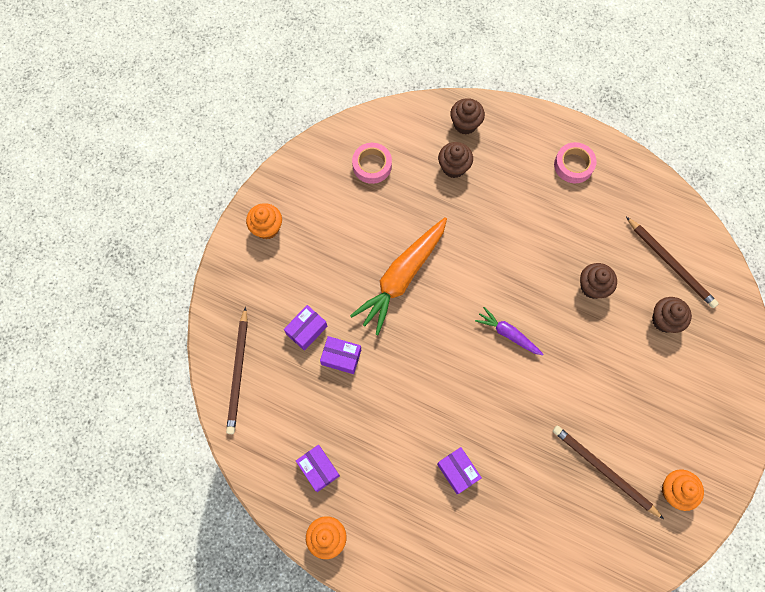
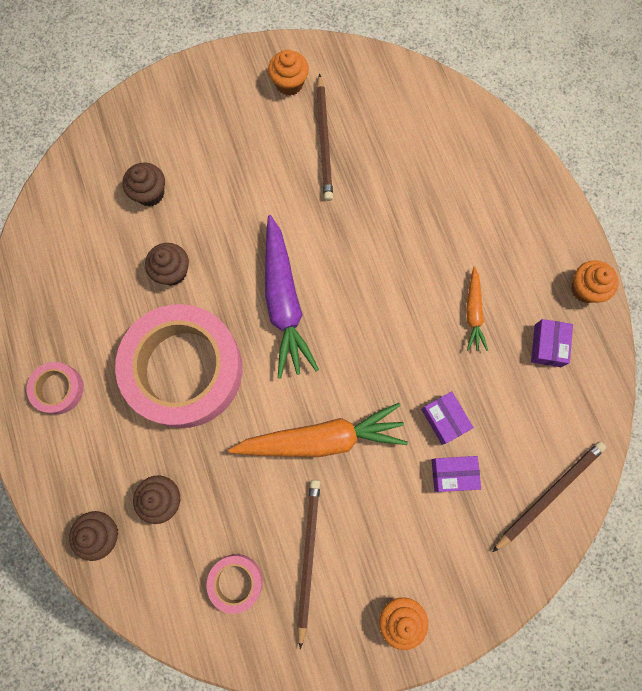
camera: 135 degrees left, 5 degrees up
purple box [437,447,482,494] -> none
purple carrot [475,307,544,355] -> purple carrot [265,215,319,378], size x1.92
brown pencil [626,217,719,308] -> brown pencil moved to [297,480,320,649]
none -> pink tape [115,304,243,428]
none -> orange carrot [466,266,488,351]

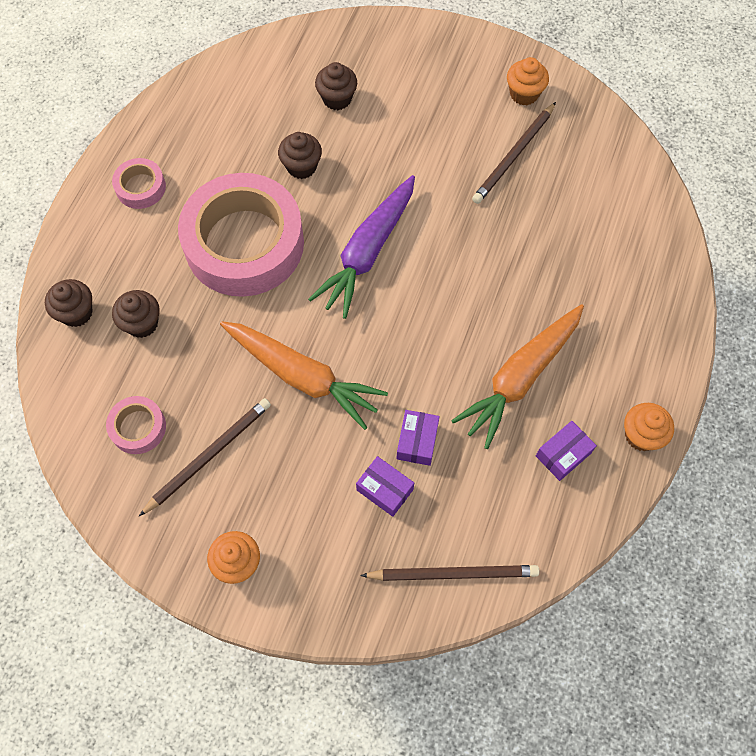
camera: 40 degrees right, 10 degrees down
orange carrot [466,266,488,351] -> orange carrot [451,304,584,449], size x1.92

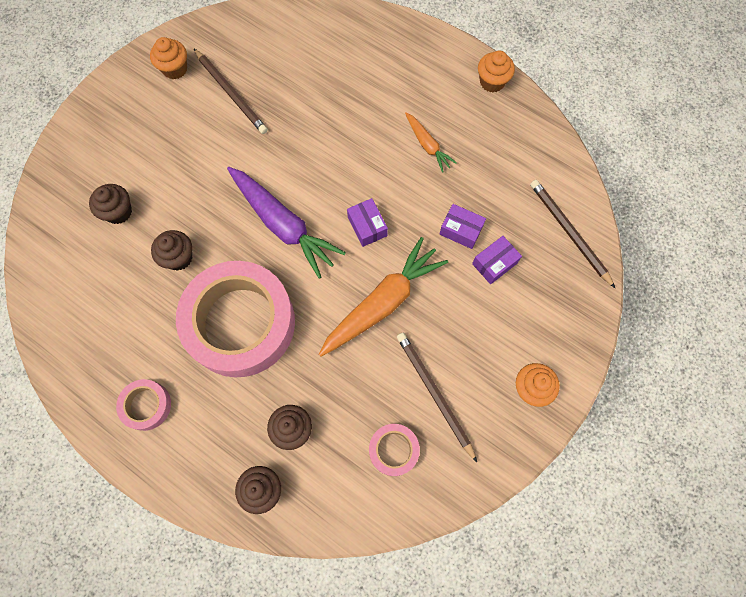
camera: 75 degrees left, 5 degrees up
brown pencil [360,565,539,581] -> brown pencil turned 45 degrees counterclockwise [530,180,615,288]
orange carrot [451,304,584,449] -> orange carrot [405,112,457,172], size x0.52
purple box [536,421,597,481] -> purple box moved to [347,198,388,247]

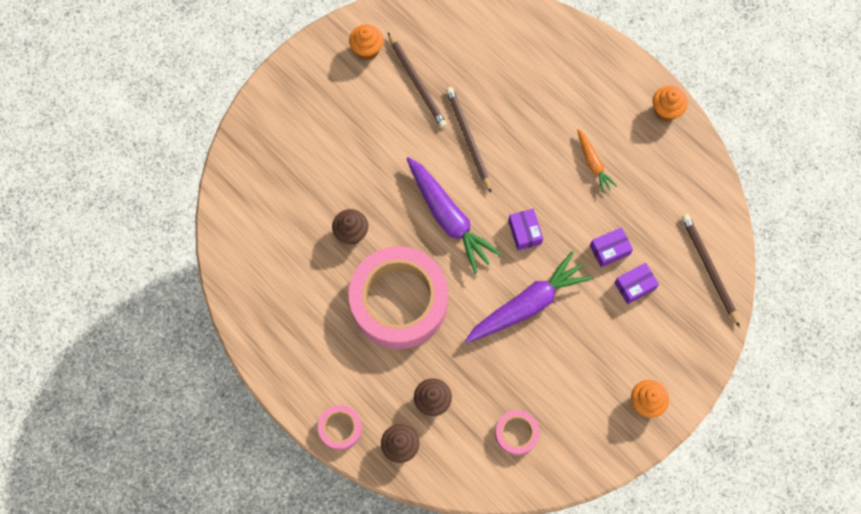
camera: 10 degrees right, 0 degrees up
brown cupcake [89,184,132,224] -> none
pink tape [116,379,171,431] -> pink tape moved to [318,405,362,450]
orange carrot [318,237,448,357] -> purple carrot [465,251,592,343]
brown pencil [397,333,477,462] -> brown pencil moved to [446,87,491,193]
purple box [439,204,486,249] -> purple box turned 60 degrees counterclockwise [590,227,633,267]

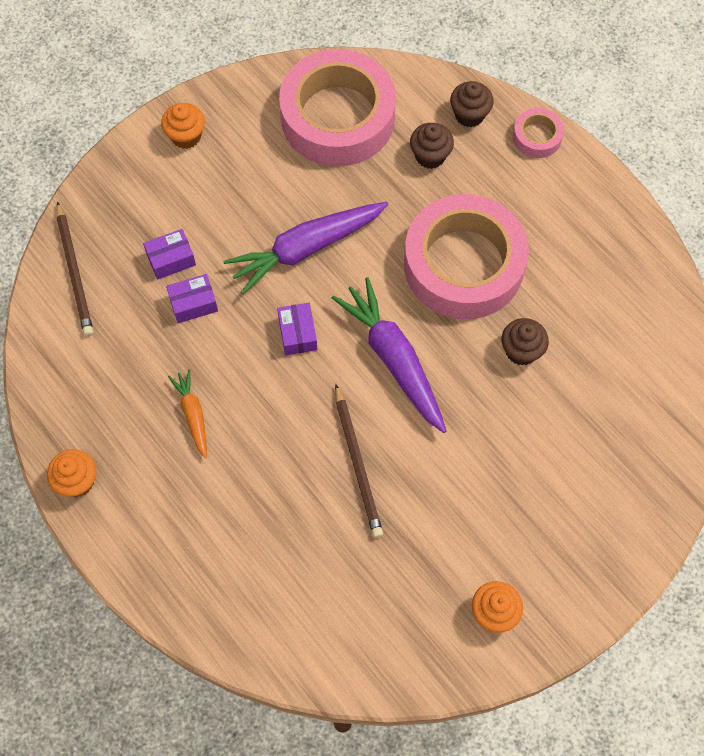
camera: 175 degrees left, 5 degrees down
brown pencil [388,33,447,128] -> none
pink tape [495,410,540,455] -> pink tape [279,49,396,166], size x2.33

